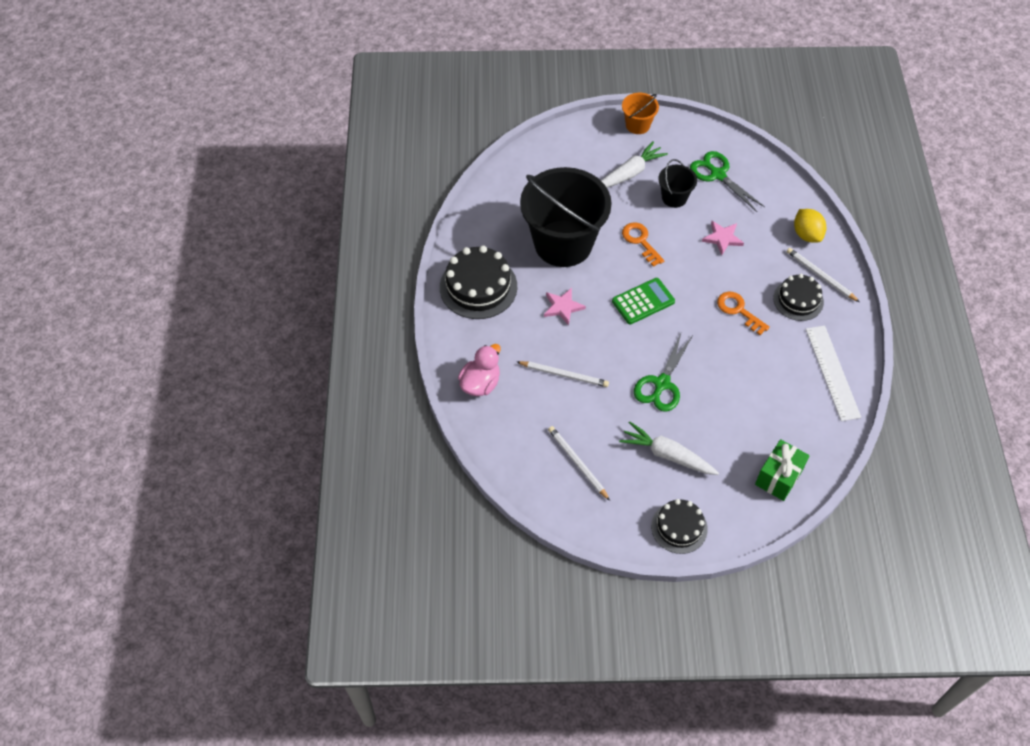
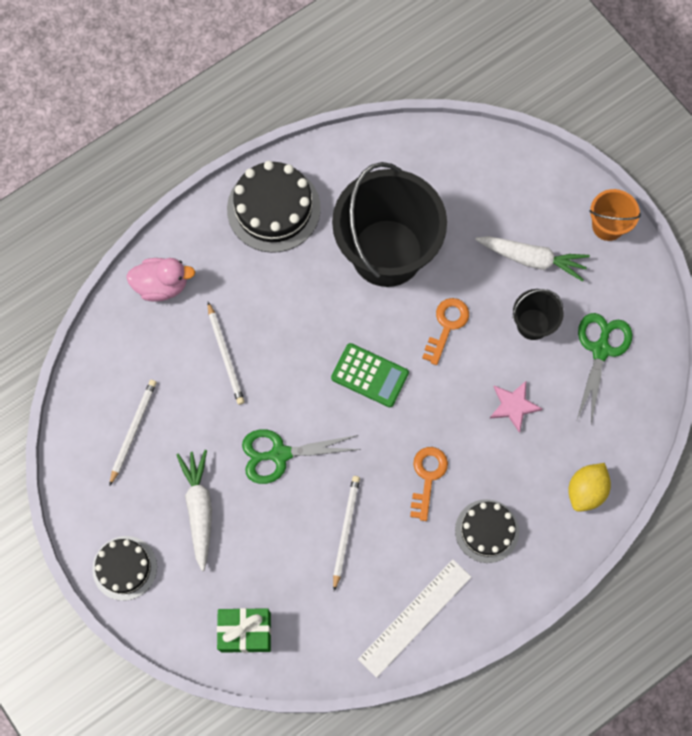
camera: 55 degrees right, 15 degrees up
pink star [544,288,586,325] -> none
white pencil [787,248,860,302] -> white pencil moved to [333,476,360,591]

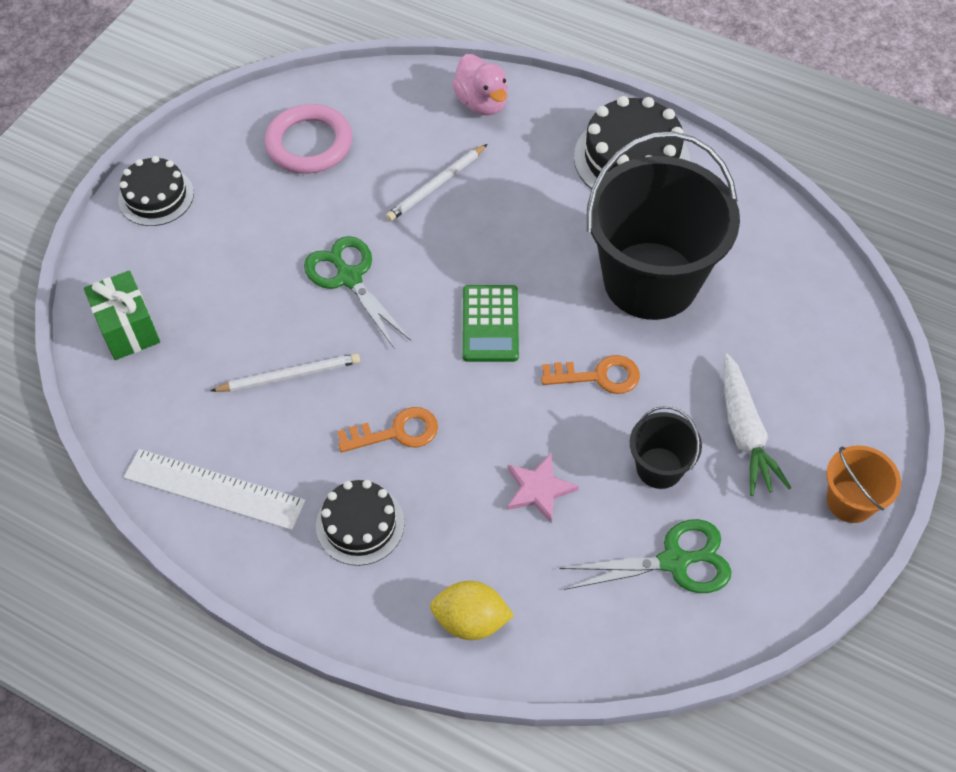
camera: 65 degrees right, 15 degrees down
white pencil [109,380,157,486] -> pink ring [264,104,352,174]
white carrot [176,450,212,571] -> none

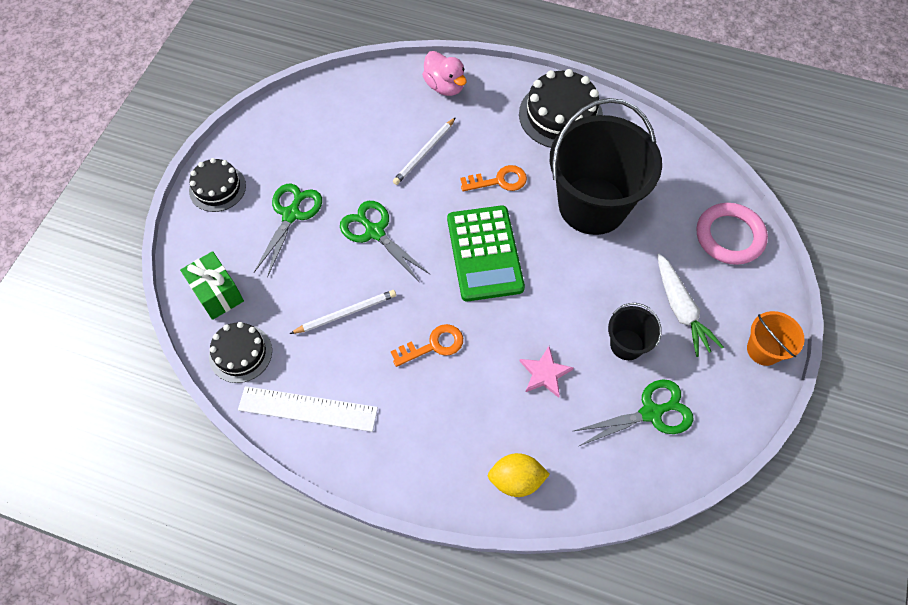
camera: 10 degrees left, 5 degrees up
pink ring [264,104,352,174] -> pink ring moved to [697,203,768,265]
black cake [316,480,405,566] -> black cake moved to [209,322,272,383]
green calculator [462,285,519,362] -> green calculator [447,205,525,301], size x1.54
orange key [541,355,640,394] -> orange key moved to [460,165,527,191]
none -> green scissors [254,184,322,277]

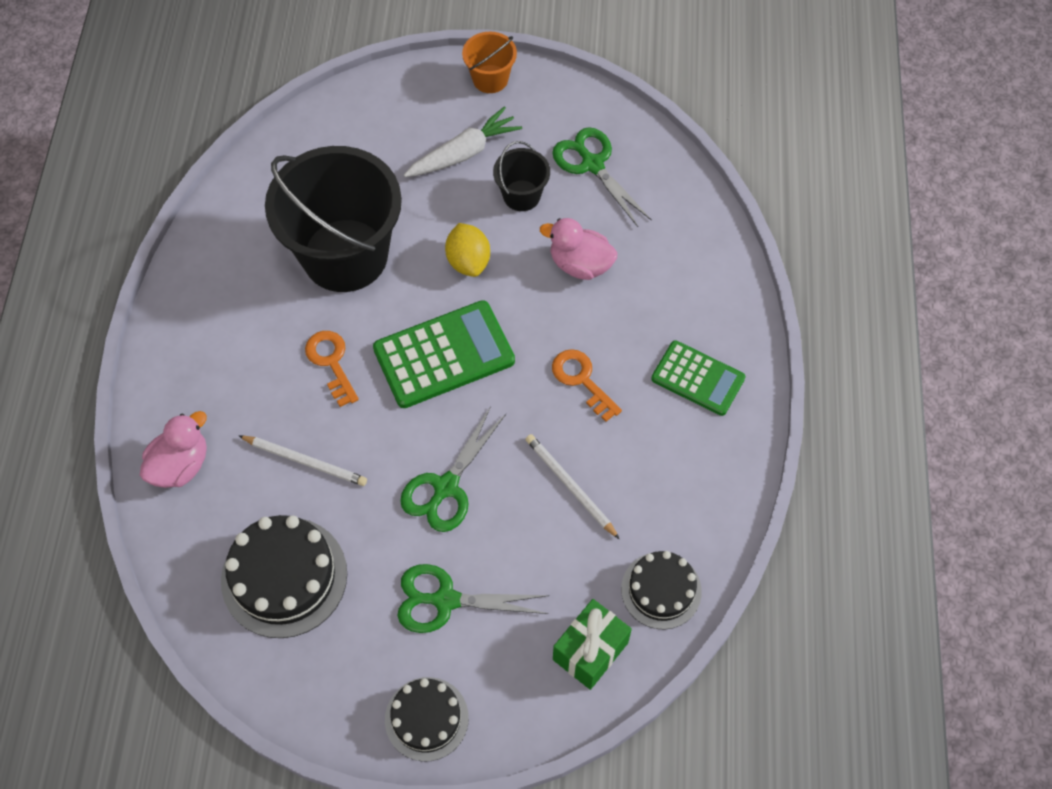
camera: 105 degrees left, 0 degrees up
white ruler [238,386,378,432] -> none
yellow lemon [488,453,550,497] -> yellow lemon moved to [445,223,490,277]
black cake [519,69,603,148] -> black cake moved to [221,515,347,638]
pink star [519,346,573,398] -> pink duck [540,218,617,280]
pink ring [697,203,768,265] -> none
none -> green calculator [651,340,745,416]

